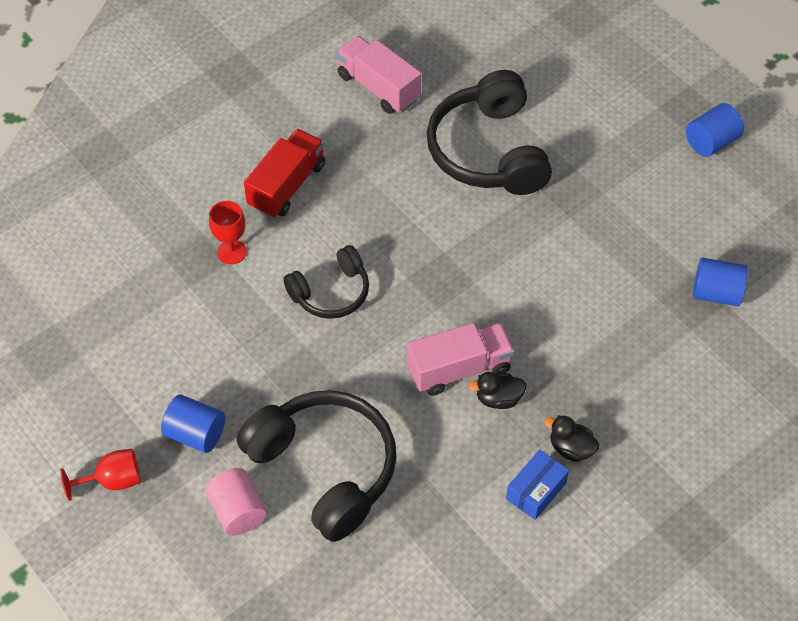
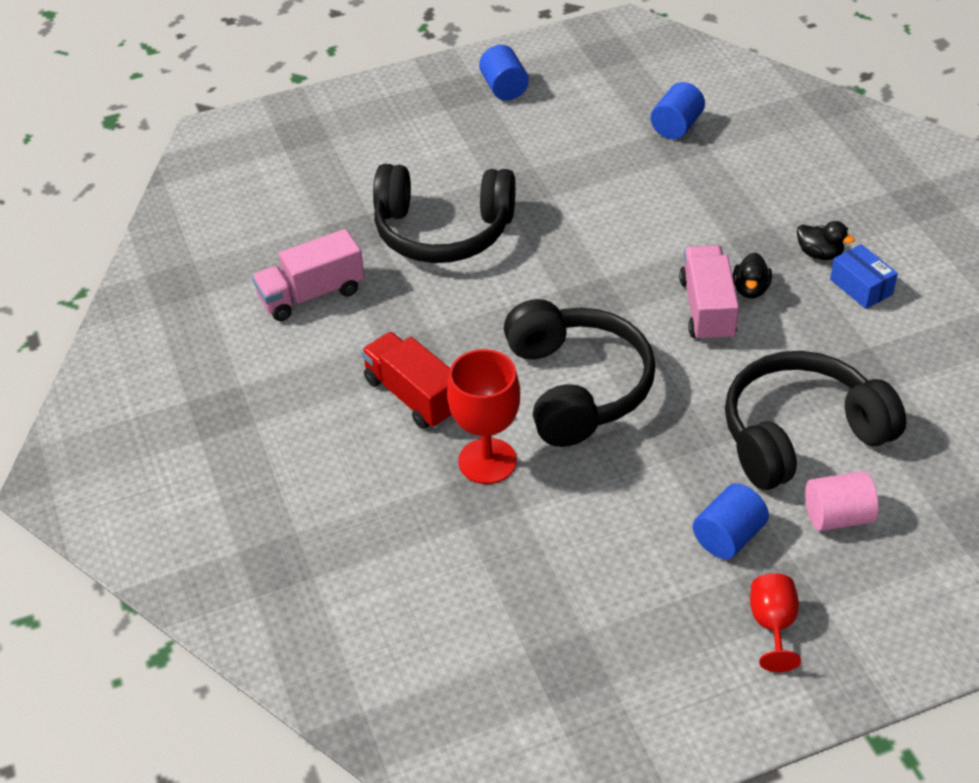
camera: 70 degrees left, 10 degrees down
red goblet [209,201,247,265] -> red goblet [447,349,520,484], size x1.63
black headphones [283,245,369,319] -> black headphones [504,299,656,447], size x1.73
black duck [544,415,599,462] -> black duck turned 105 degrees counterclockwise [797,221,855,260]

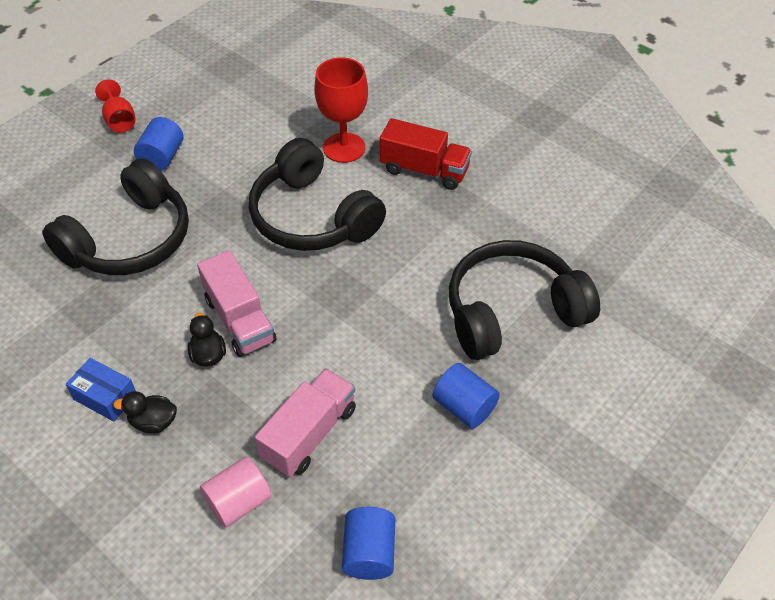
camera: 150 degrees right, 5 degrees up
pink truck [252,229,365,321] -> pink truck moved to [255,368,356,477]
blue cylinder [479,45,529,101] -> blue cylinder moved to [433,363,500,428]
pink cylinder [805,471,879,531] -> pink cylinder moved to [200,456,272,528]

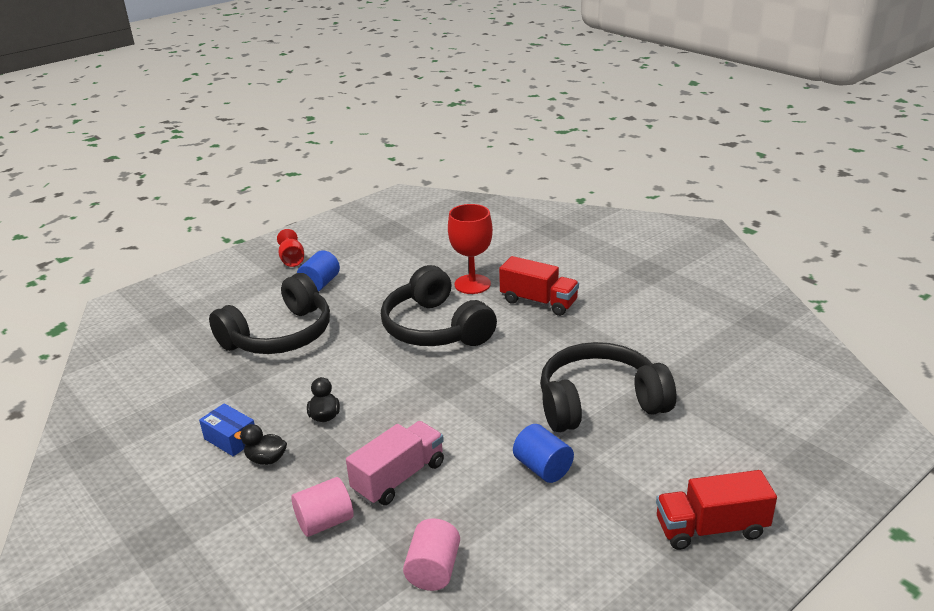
camera: 10 degrees right, 20 degrees down
pink truck [197,250,276,357] -> none
blue cylinder [342,507,395,580] -> pink cylinder [403,518,460,591]
none -> red truck [656,470,777,550]

